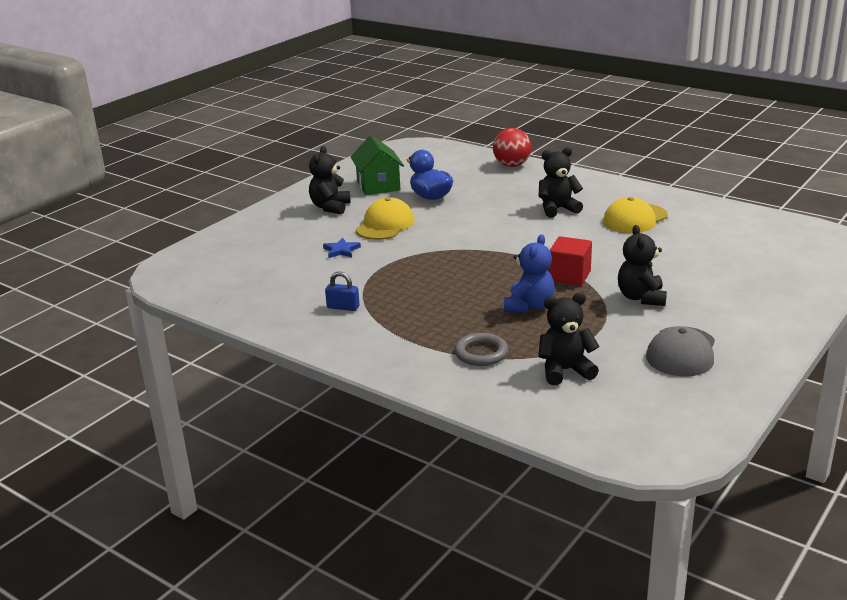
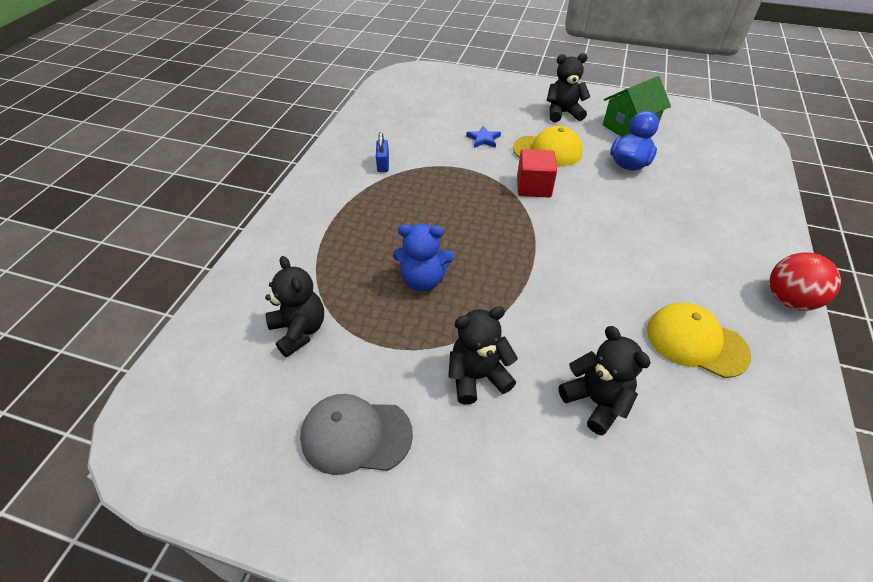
camera: 70 degrees right, 20 degrees up
grey ring [454,333,508,366] -> none
red ball [493,128,531,167] -> red ball moved to [770,252,841,311]
black teddy bear [539,147,583,218] -> black teddy bear moved to [559,326,651,435]
red cube [549,236,592,286] -> red cube moved to [517,149,557,198]

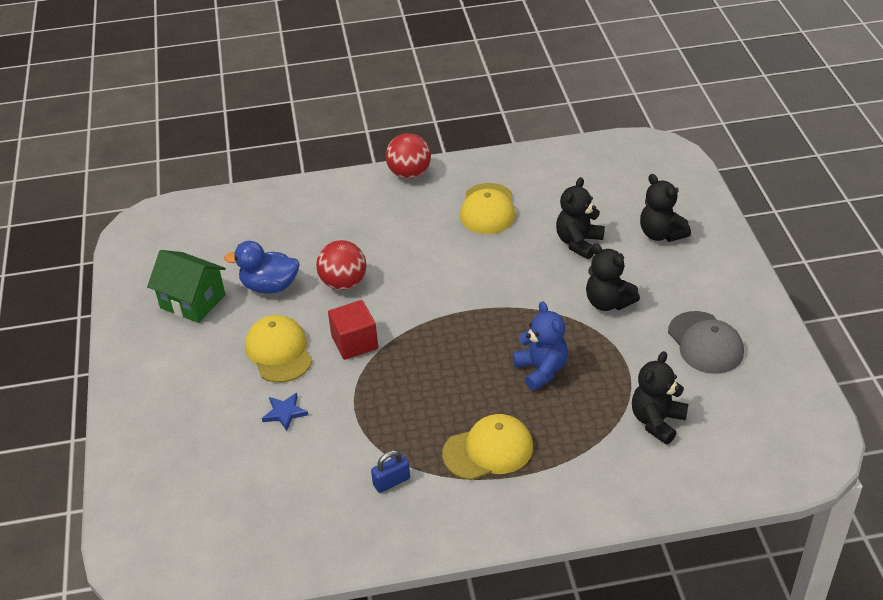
camera: 115 degrees left, 5 degrees down
black teddy bear [547,53,590,122] -> black teddy bear moved to [640,174,691,242]
none -> red ball [316,240,366,290]
none -> yellow cap [442,414,533,480]

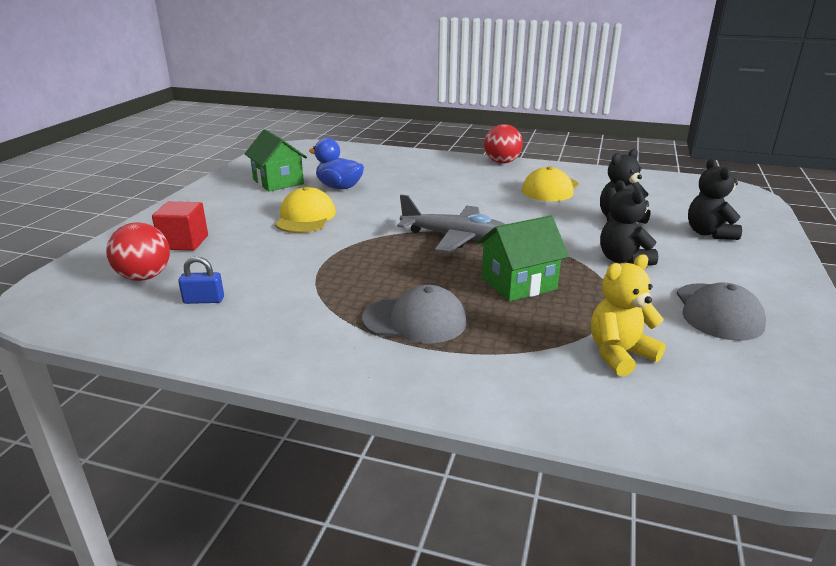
camera: 25 degrees right, 15 degrees down
blue star [262,393,308,431] -> none
red ball [316,240,366,290] -> red ball moved to [106,223,170,281]
red cube [328,300,378,360] -> red cube moved to [152,201,208,251]
blue padlock [371,450,410,493] -> blue padlock moved to [178,256,224,304]
yellow cap [442,414,533,480] -> grey cap [362,285,467,343]
blue teddy bear [513,301,568,391] -> green house [477,215,569,302]
black teddy bear [632,351,688,444] -> yellow teddy bear [591,254,666,376]
none -> grey plane [397,195,505,253]

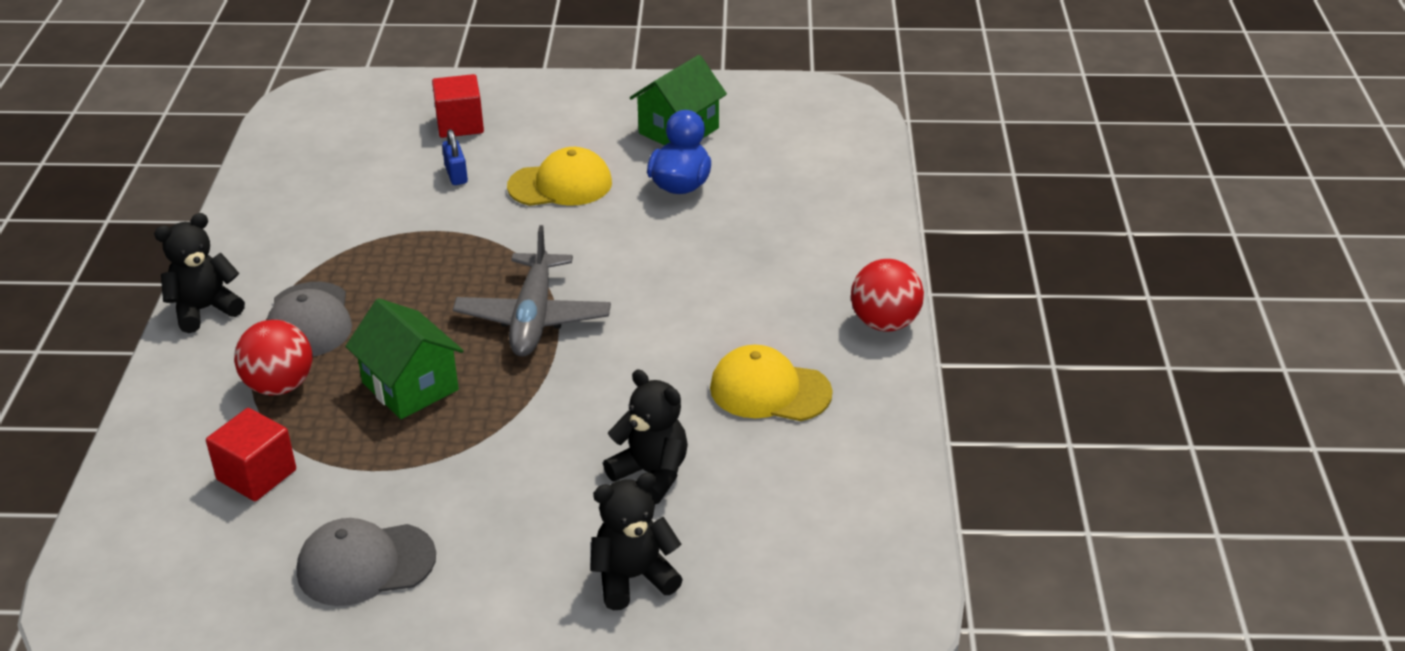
camera: 75 degrees right, 10 degrees up
red ball [106,223,170,281] -> red ball moved to [234,320,312,395]
blue padlock [178,256,224,304] -> blue padlock moved to [442,129,468,185]
yellow teddy bear [591,254,666,376] -> red cube [206,408,296,501]
black teddy bear [600,180,658,265] -> black teddy bear moved to [154,213,245,333]

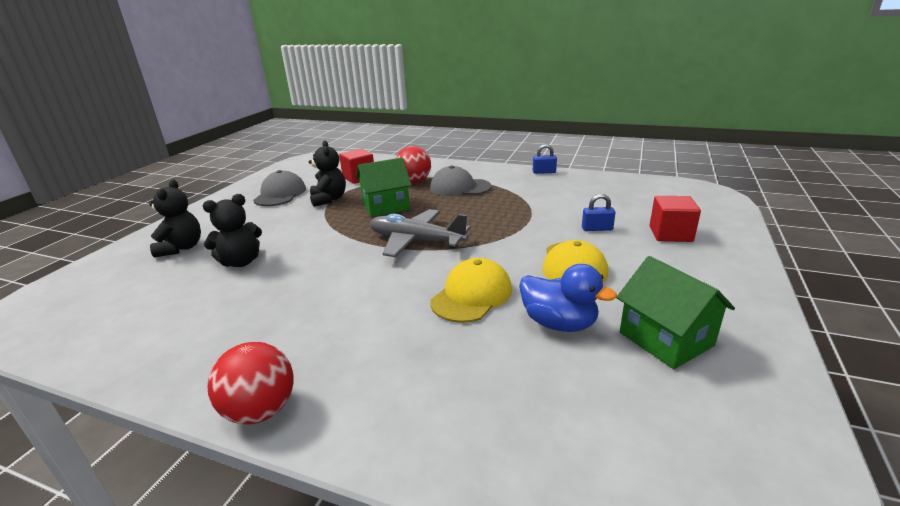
camera: 110 degrees right, 10 degrees down
black teddy bear [154,213,245,333] -> black teddy bear moved to [309,141,346,207]
yellow cap [710,345,833,421] -> yellow cap moved to [430,258,512,323]
none -> blue padlock [533,144,557,174]

